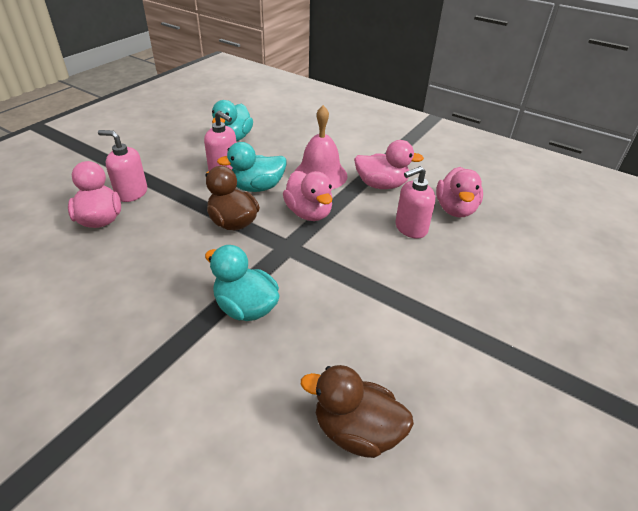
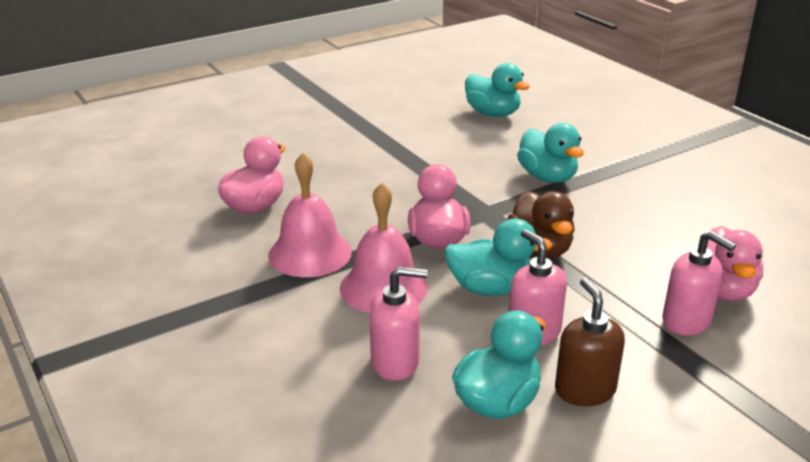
camera: 155 degrees left, 10 degrees down
brown duck [301,365,414,458] -> turquoise duck [465,63,530,117]
pink duck [354,140,424,189] -> pink bell [268,153,352,277]
pink soap dispenser [395,166,435,239] -> pink soap dispenser moved to [370,266,428,381]
none -> brown soap dispenser [555,278,625,406]

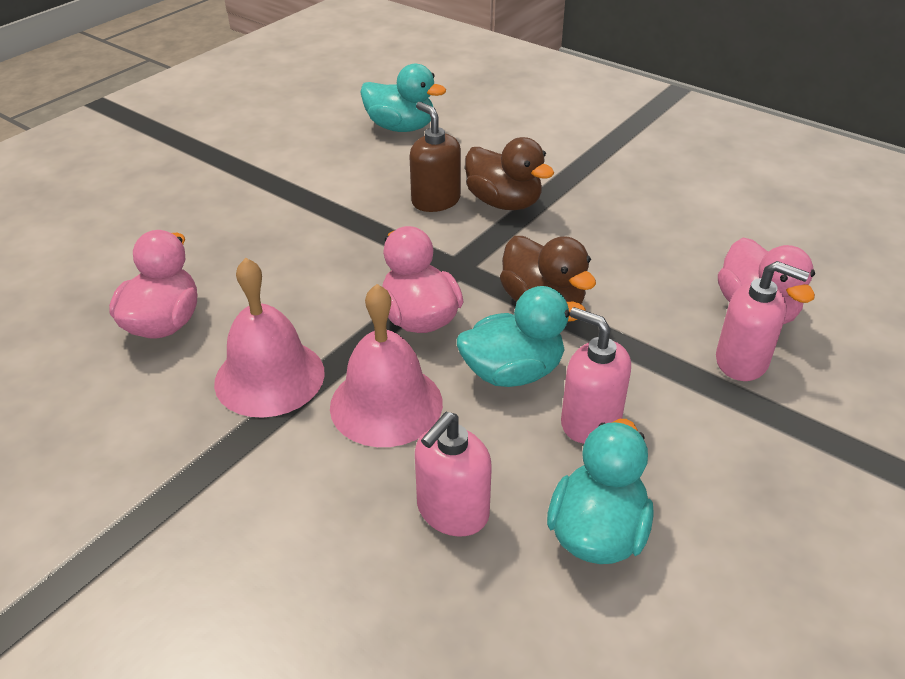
camera: 20 degrees left, 10 degrees up
pink soap dispenser [370,266,428,381] -> pink soap dispenser turned 150 degrees clockwise [415,412,492,536]
turquoise duck [517,123,584,183] -> brown duck [465,137,554,210]
brown soap dispenser [555,278,625,406] -> brown soap dispenser moved to [409,102,461,212]

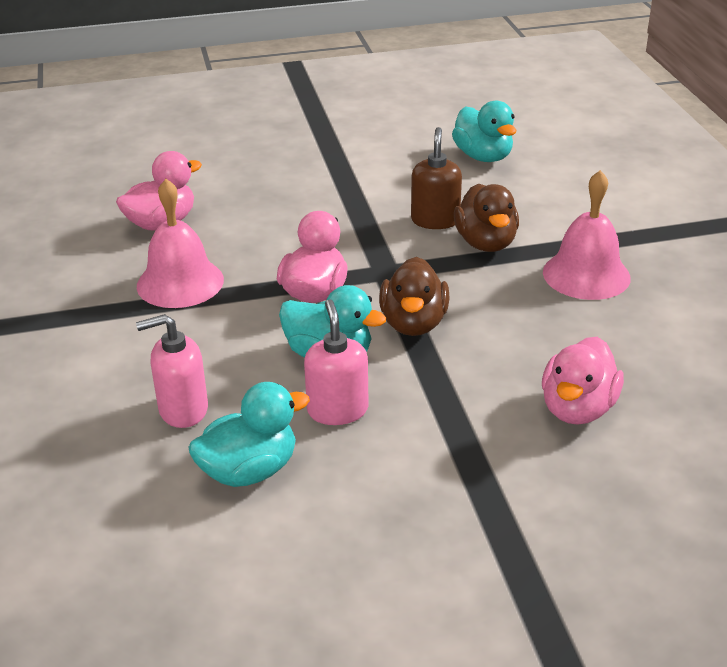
camera: 40 degrees right, 5 degrees down
pink bell [330,284,443,447] -> pink bell moved to [543,170,631,300]
pink soap dispenser [716,261,809,381] -> none

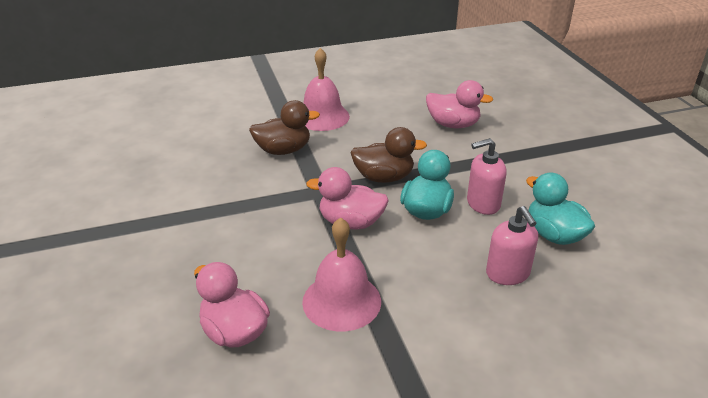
camera: 95 degrees left, 0 degrees up
brown soap dispenser [411,127,462,229] -> none
turquoise duck [452,101,516,162] -> none

